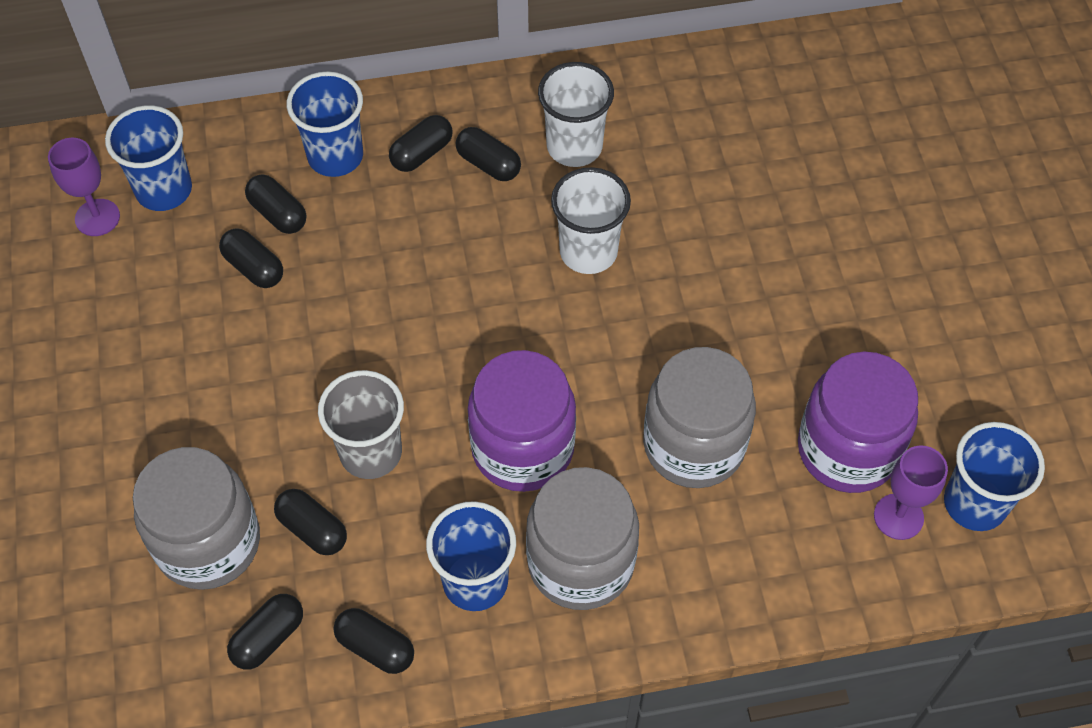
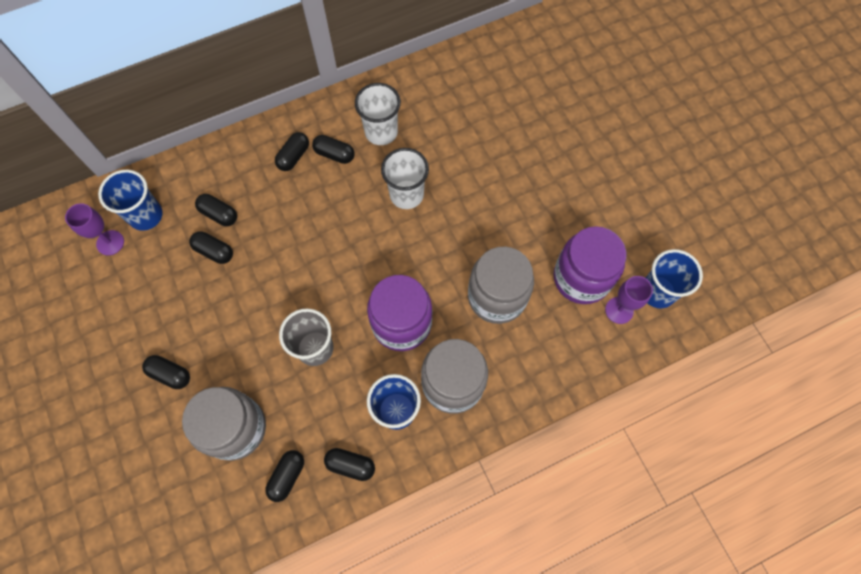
camera: 15 degrees left, 10 degrees up
black capsule [274,489,347,555] -> black capsule moved to [142,355,190,389]
blue cup [287,71,363,177] -> none

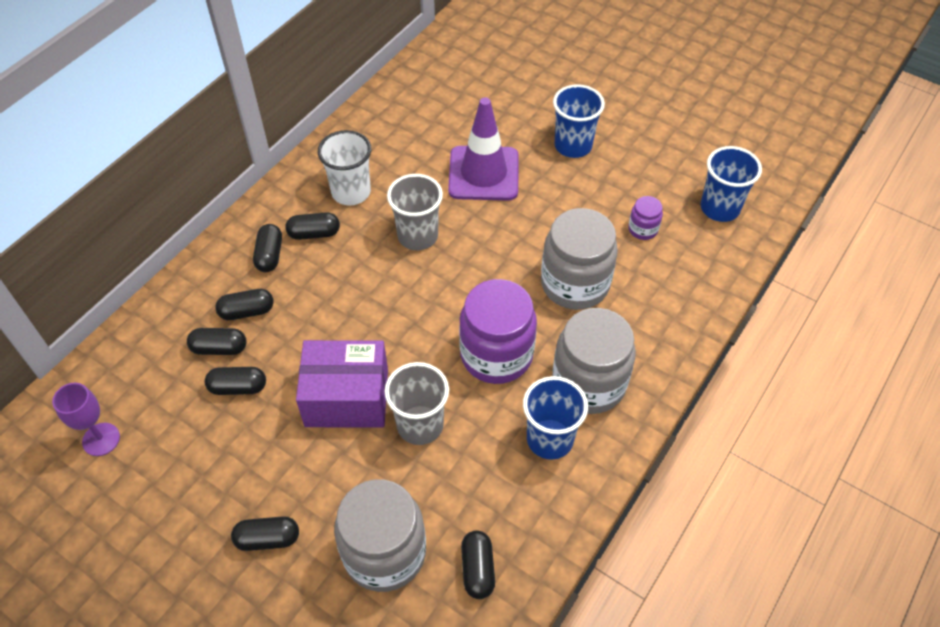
camera: 30 degrees left, 15 degrees down
blue cup [98,170,163,231] -> blue cup moved to [553,84,605,158]
black capsule [324,448,375,481] -> black capsule moved to [215,289,274,320]
white cup [381,148,429,209] -> grey cup [387,174,443,250]
purple jar [553,226,626,304] -> purple jar [628,196,663,240], size x0.46
purple goblet [605,276,653,324] -> none
none -> purple box [296,340,388,427]
none -> purple traffic cone [448,97,519,201]

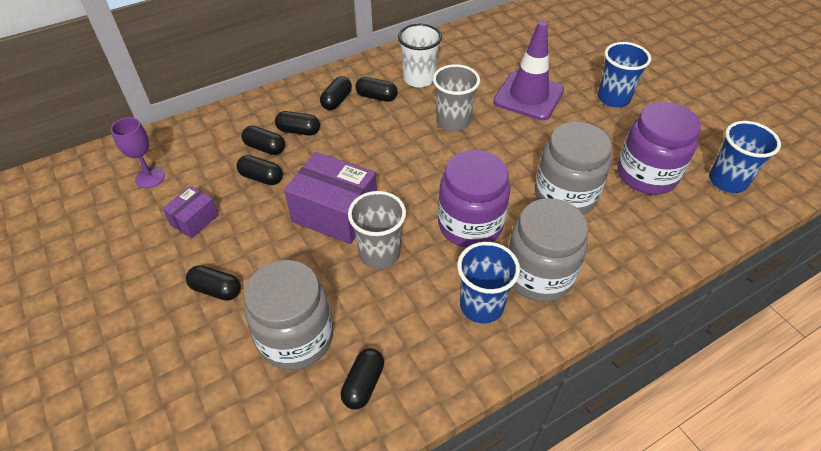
camera: 25 degrees right, 5 degrees down
purple jar [628,196,663,240] -> purple jar [617,102,701,195], size x2.19
none -> purple box [162,186,219,238]

